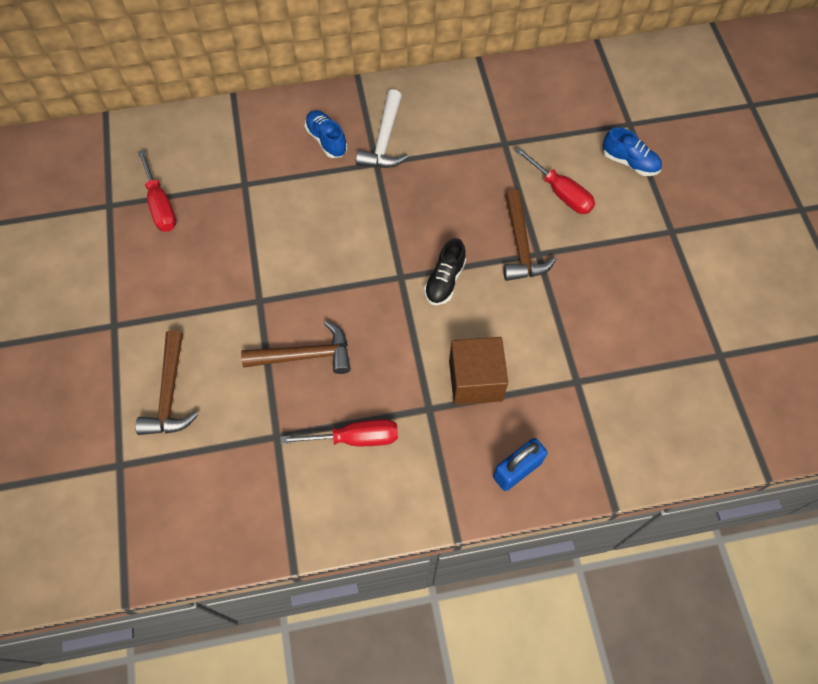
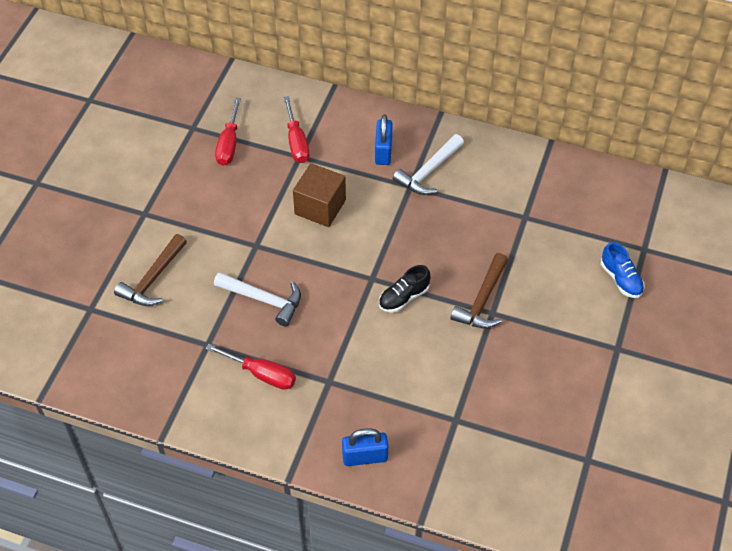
camera: 30 degrees right, 10 degrees down
brown hammer [241,321,351,374] -> white hammer [214,272,301,326]
blue shoe [305,110,347,158] -> blue padlock [375,114,393,165]
brown cube [449,337,508,405] -> brown cube moved to [293,163,346,227]
red screwdriver [515,147,595,214] -> red screwdriver moved to [283,96,309,163]

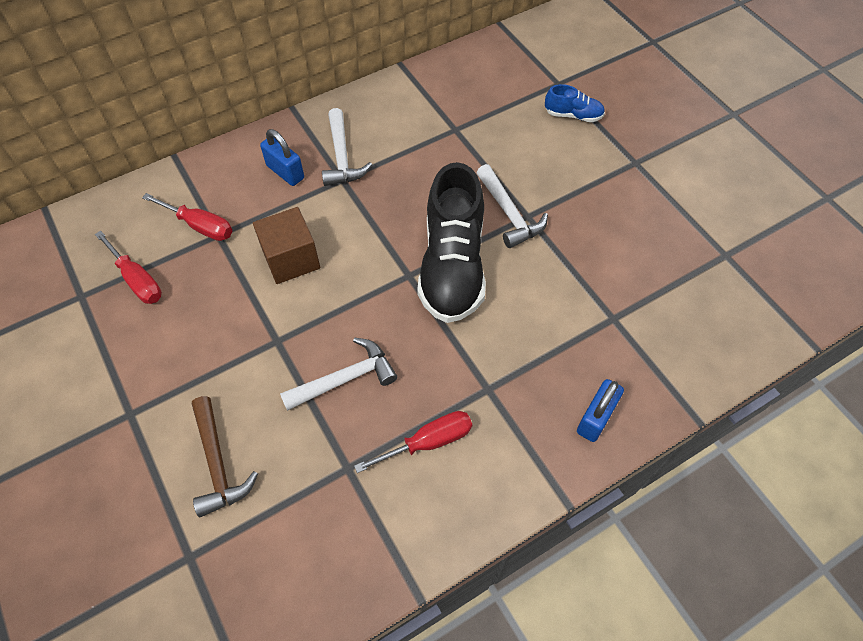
camera: 50 degrees left, 5 degrees up
black shoe [379,265,430,313] -> black shoe [417,162,486,323], size x2.21
brown hammer [450,253,508,328] -> white hammer [477,164,548,248]

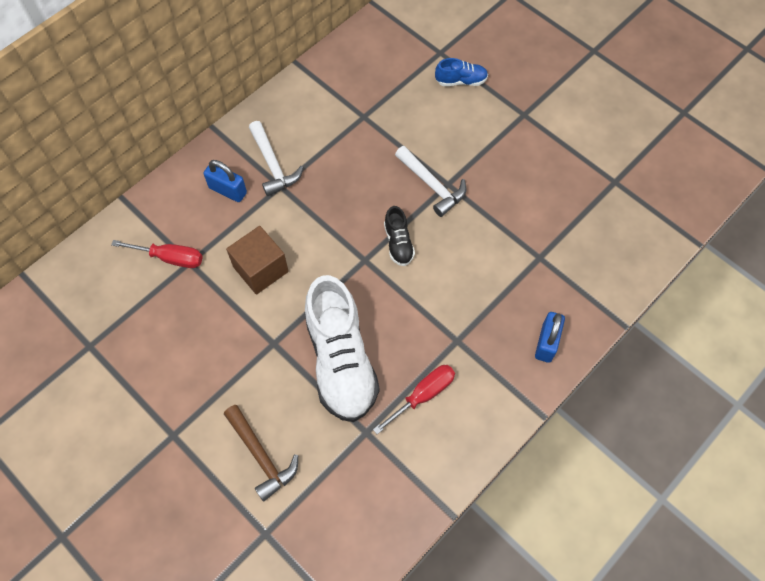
camera: 15 degrees left, 5 degrees up
red screwdriver [95,231,162,304] -> none
white hammer [280,338,397,411] -> white shoe [305,275,380,422]
black shoe [417,162,486,323] -> black shoe [384,206,415,266], size x0.45

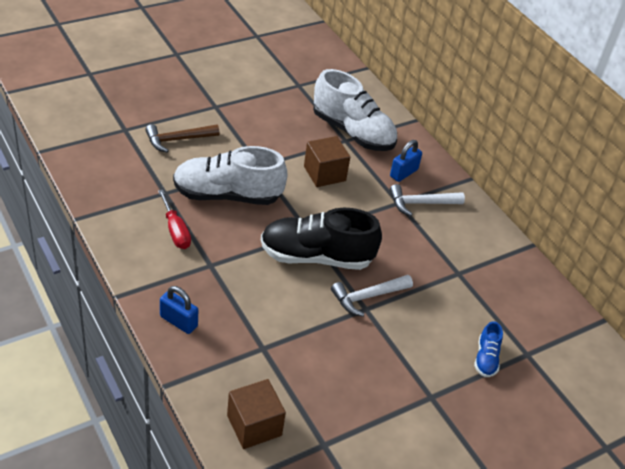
camera: 100 degrees right, 20 degrees down
red screwdriver [111,240,203,268] -> white shoe [313,69,397,151]
black shoe [384,206,415,266] -> black shoe [261,208,382,270], size x2.21
none -> brown cube [227,379,286,449]

